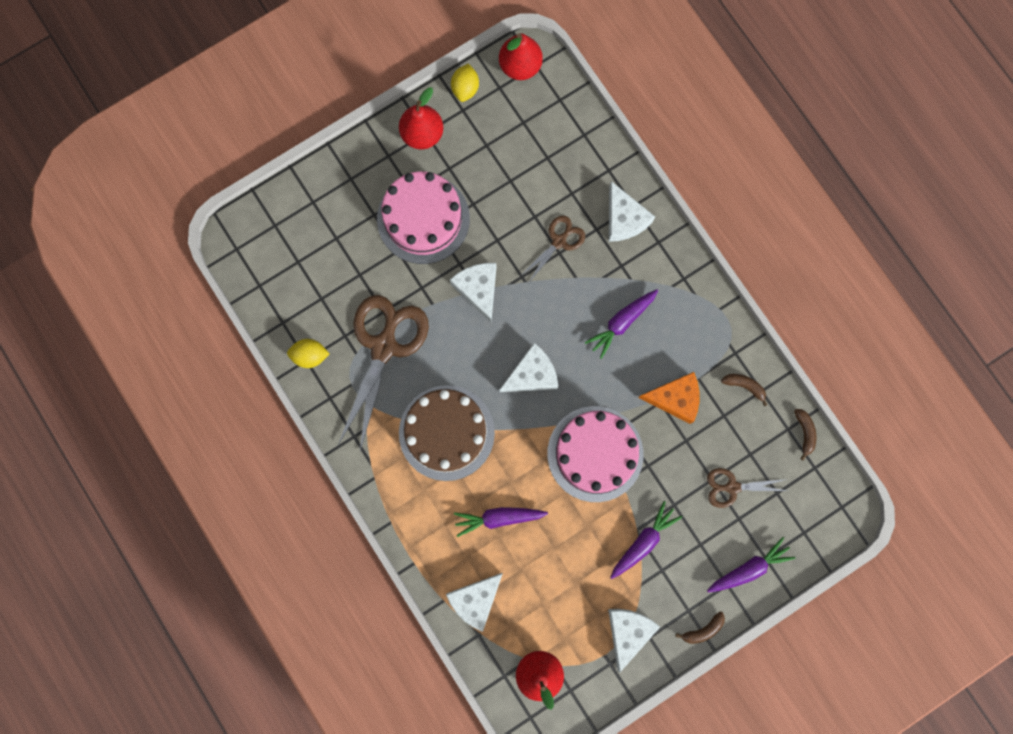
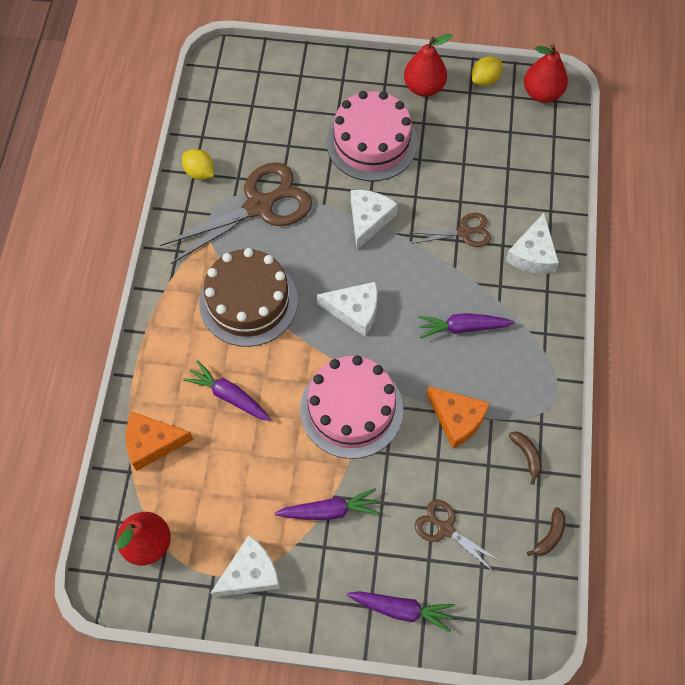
camera: 40 degrees right, 15 degrees down
white cheese [446,573,503,632] -> orange cheese [126,412,194,471]
brown banana [676,612,725,644] -> none

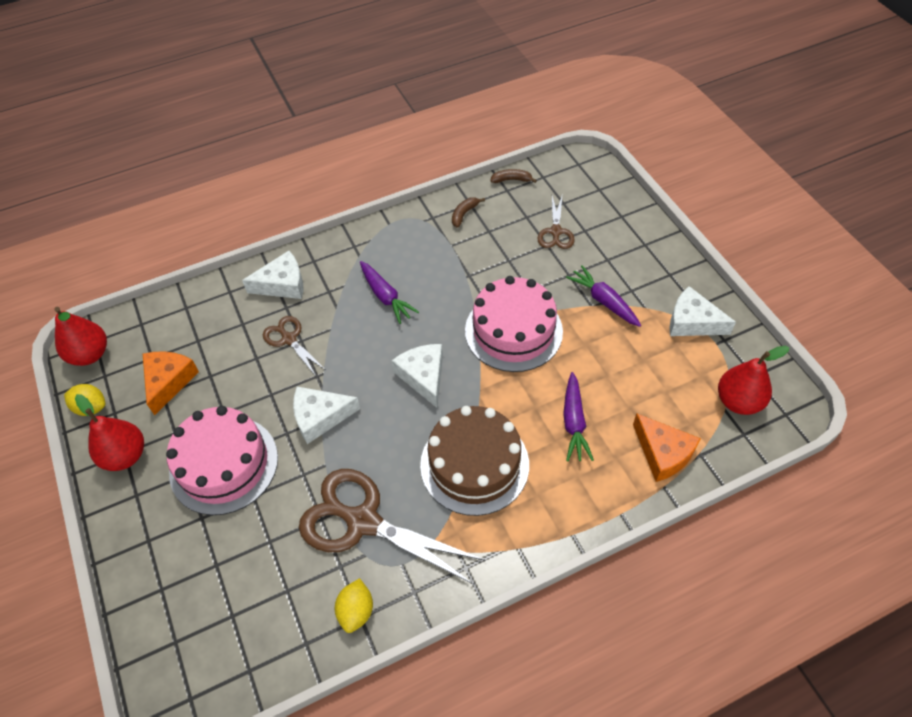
camera: 120 degrees left, 10 degrees down
purple carrot [347,591,455,632] -> none
orange cheese [426,386,490,449] -> orange cheese moved to [143,351,199,415]

